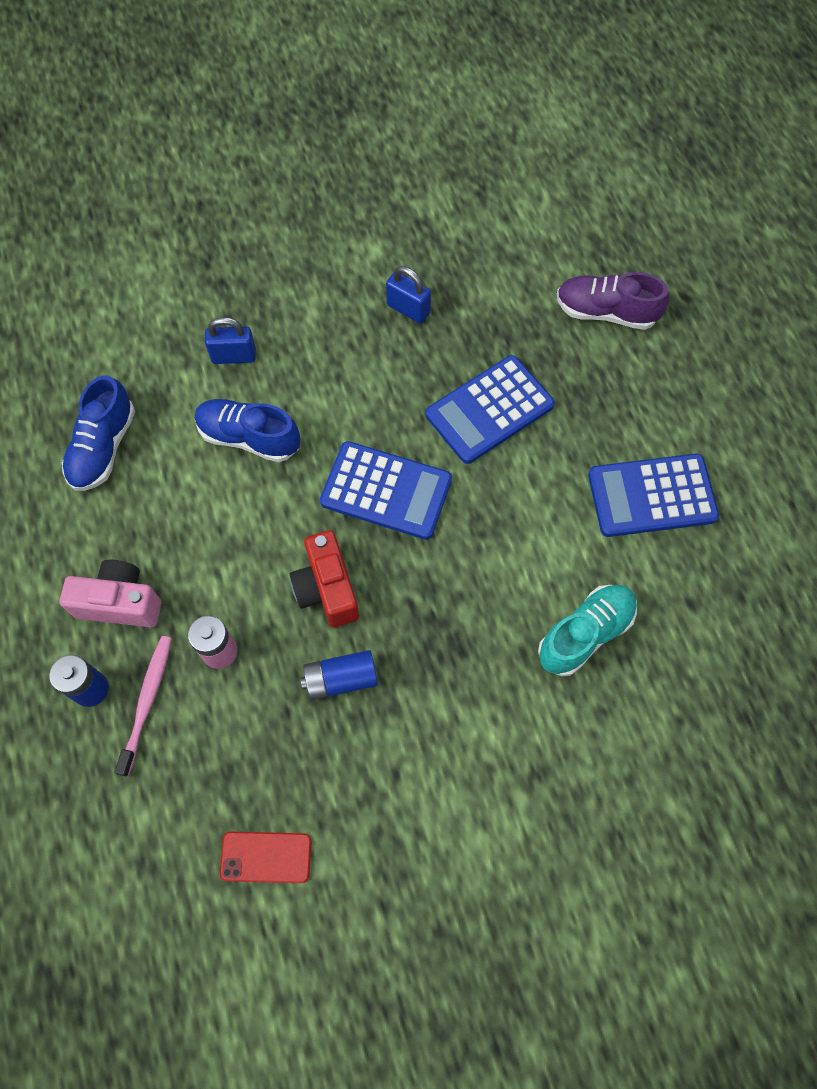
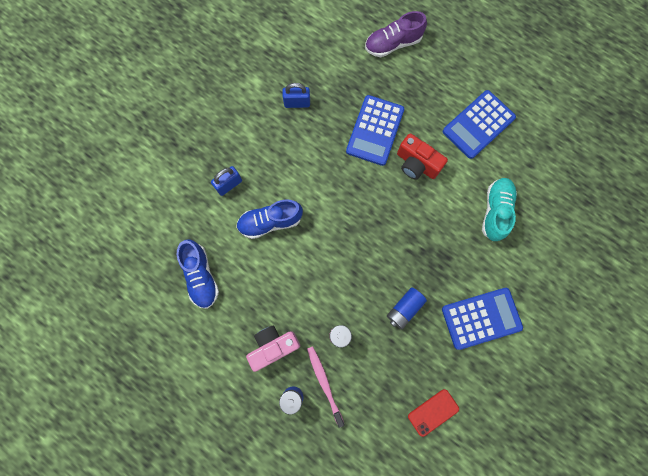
camera: 35 degrees left, 10 degrees up
red camera [290,530,359,627] -> red camera moved to [397,133,448,179]
blue calculator [320,441,452,540] -> blue calculator moved to [442,288,523,350]

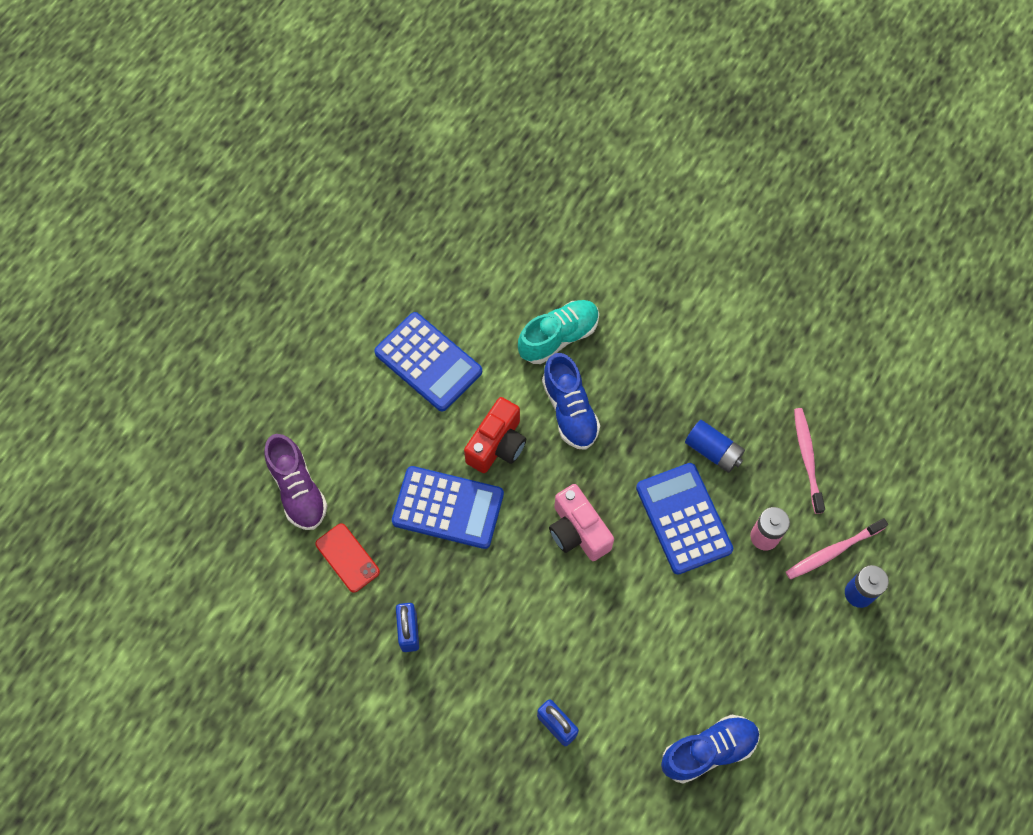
camera: 95 degrees left, 10 degrees down
blue shoe [236,199,303,239] -> blue shoe moved to [542,353,600,450]
pink camera [246,325,300,372] -> pink camera moved to [549,484,614,561]
red phone [408,389,459,437] -> red phone moved to [315,523,380,593]
blue calculator [442,288,523,350] -> blue calculator moved to [636,463,733,575]
turquoise shoe [482,178,517,241] -> turquoise shoe turned 135 degrees clockwise [518,300,599,364]
none -> pink toothbrush [794,408,825,514]

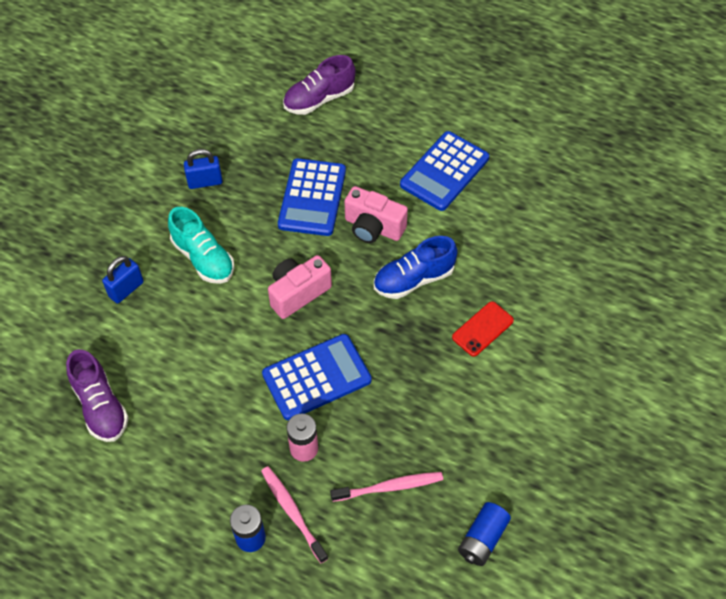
camera: 85 degrees right, 10 degrees down
red phone [315,523,380,593] -> red phone moved to [452,301,514,356]
red camera [464,397,526,473] -> pink camera [344,186,408,243]
turquoise shoe [518,300,599,364] -> turquoise shoe moved to [168,207,234,284]
blue shoe [661,715,760,784] -> purple shoe [66,349,129,442]
blue battery [685,420,745,473] -> blue battery moved to [458,502,511,566]

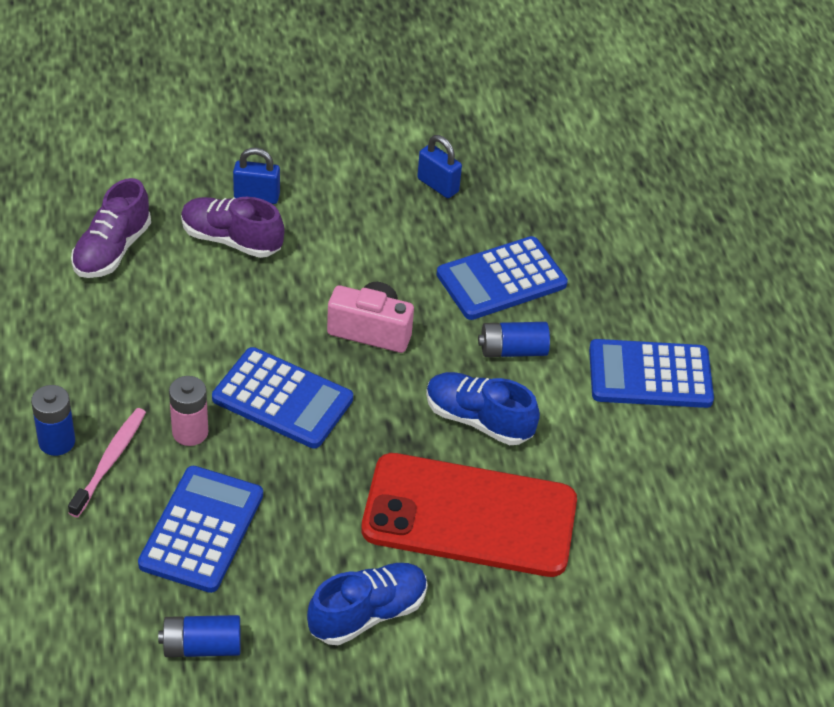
camera: 50 degrees right, 10 degrees down
turquoise shoe [168,207,234,284] -> none
purple shoe [283,55,355,115] -> purple shoe moved to [181,197,284,258]
pink toothbrush [330,472,443,502] -> blue calculator [138,466,263,593]
pink camera [344,186,408,243] -> blue battery [478,322,550,357]
red phone [452,301,514,356] -> red phone [361,453,577,577], size x2.42
none -> blue shoe [307,563,428,645]

